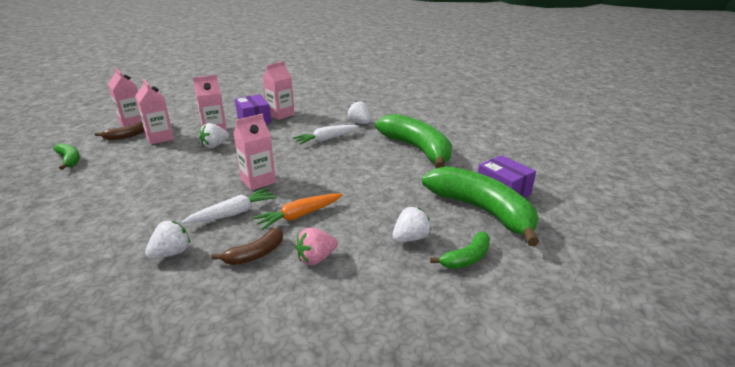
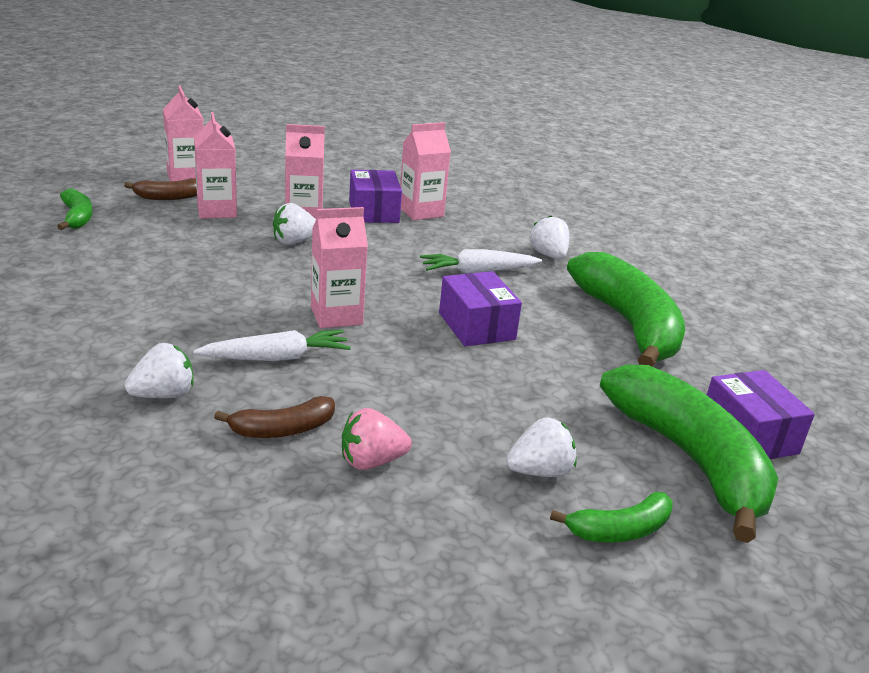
camera: 15 degrees right, 0 degrees up
orange carrot [253,194,343,230] -> none
none -> purple box [439,271,522,346]

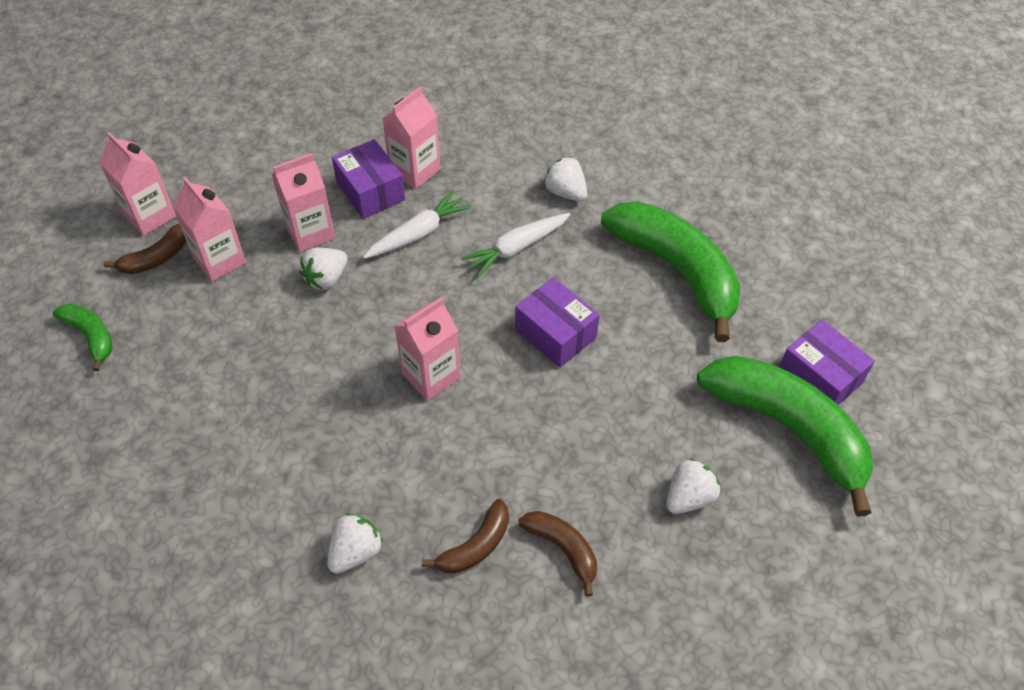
camera: 20 degrees left, 25 degrees up
white carrot [193,330,351,361] -> white carrot moved to [363,190,471,259]
pink strawberry [342,408,412,470] -> brown banana [519,511,597,596]
green banana [550,492,673,542] -> none

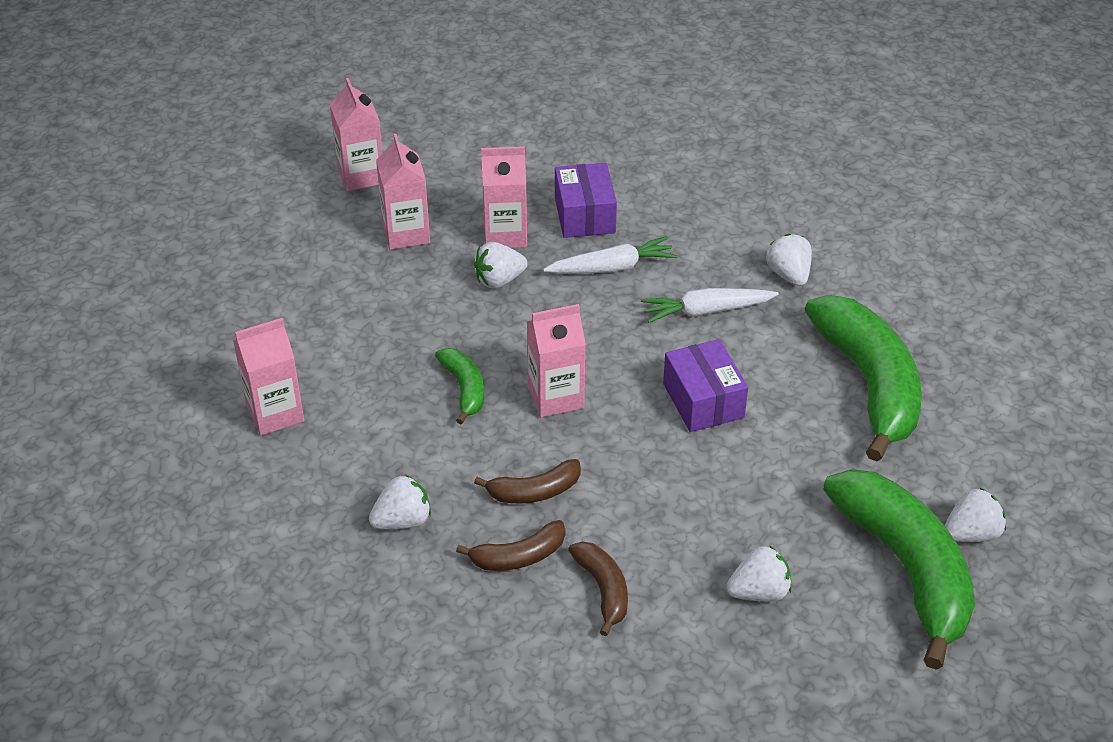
camera: 25 degrees right, 10 degrees down
green banana [53,304,112,371] -> green banana moved to [435,348,484,425]
brown banana [104,224,187,274] -> brown banana moved to [474,459,581,503]
pink carton [382,86,441,189] -> pink carton moved to [233,318,304,436]
purple box [779,320,875,405] -> white strawberry [945,487,1006,542]

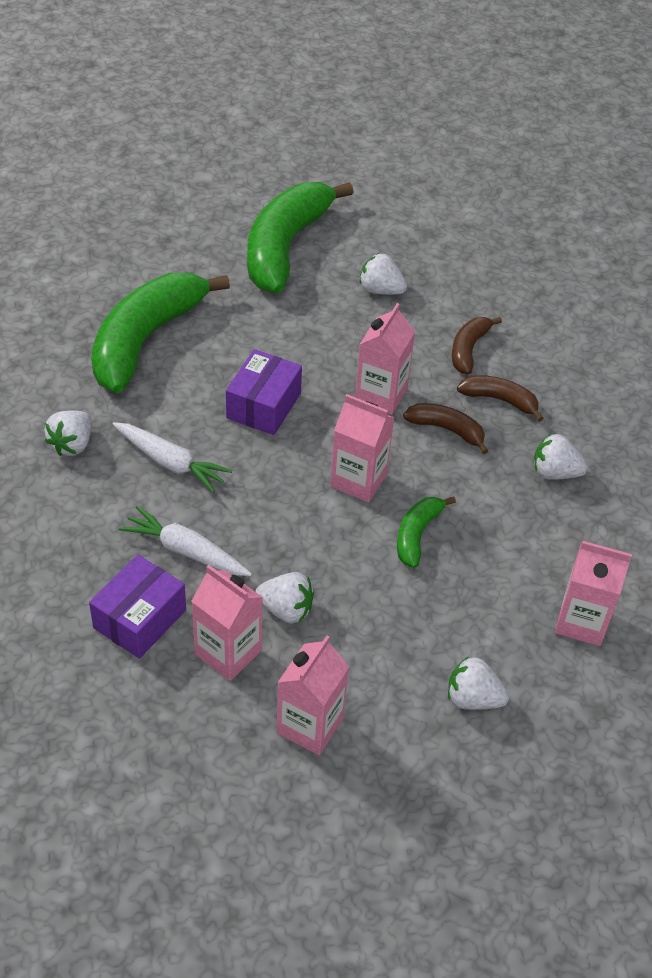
camera: 140 degrees left, 5 degrees up
pink carton [330,78,383,191] -> pink carton moved to [355,303,415,415]
white strawberry [945,487,1006,542] -> white strawberry moved to [448,656,509,710]

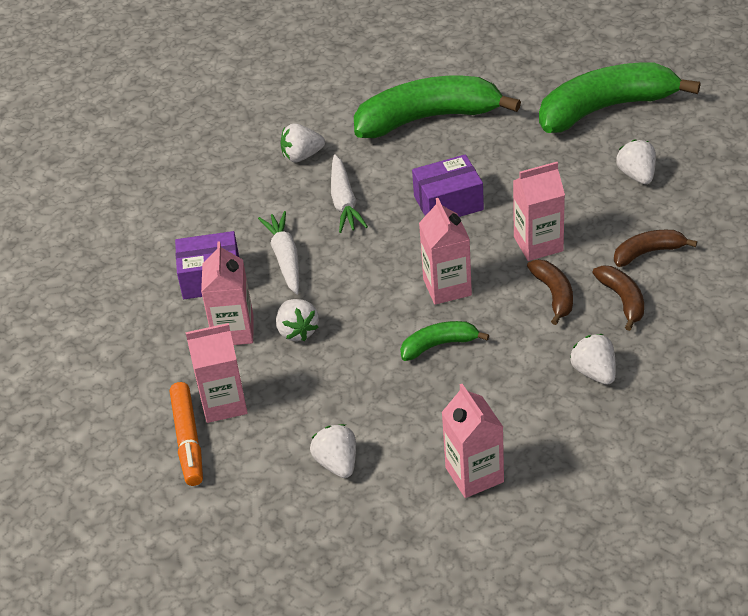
camera: 55 degrees right, 5 degrees down
none -> orange marker [170,382,203,486]

